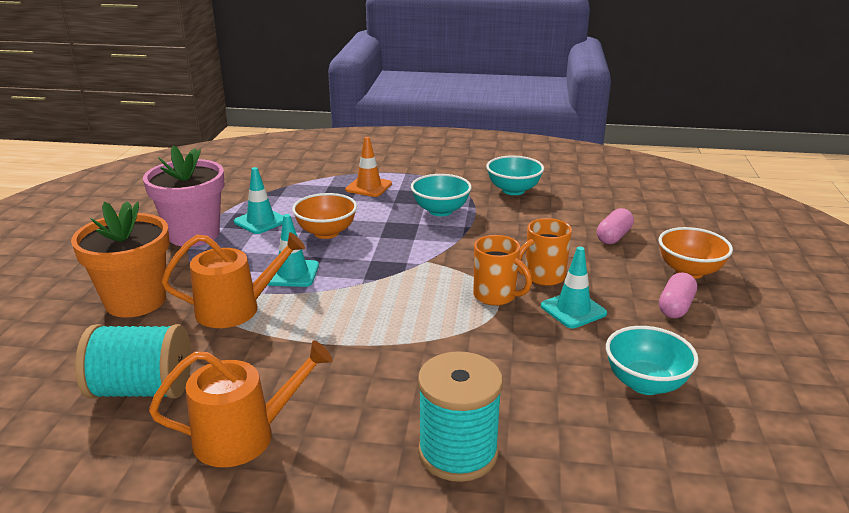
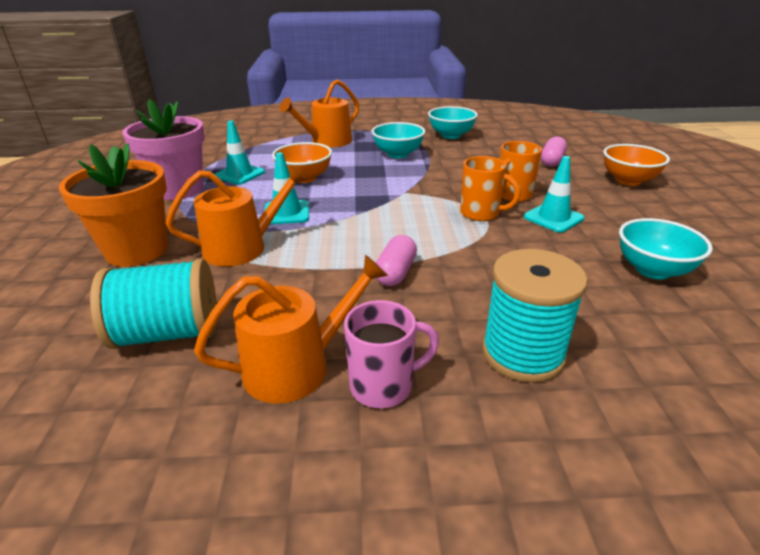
camera: 10 degrees left, 5 degrees up
orange traffic cone [345,137,392,197] -> orange watering can [280,79,359,148]
pink capsule [659,273,697,318] -> pink capsule moved to [376,235,417,286]
none -> pink mug [344,300,439,408]

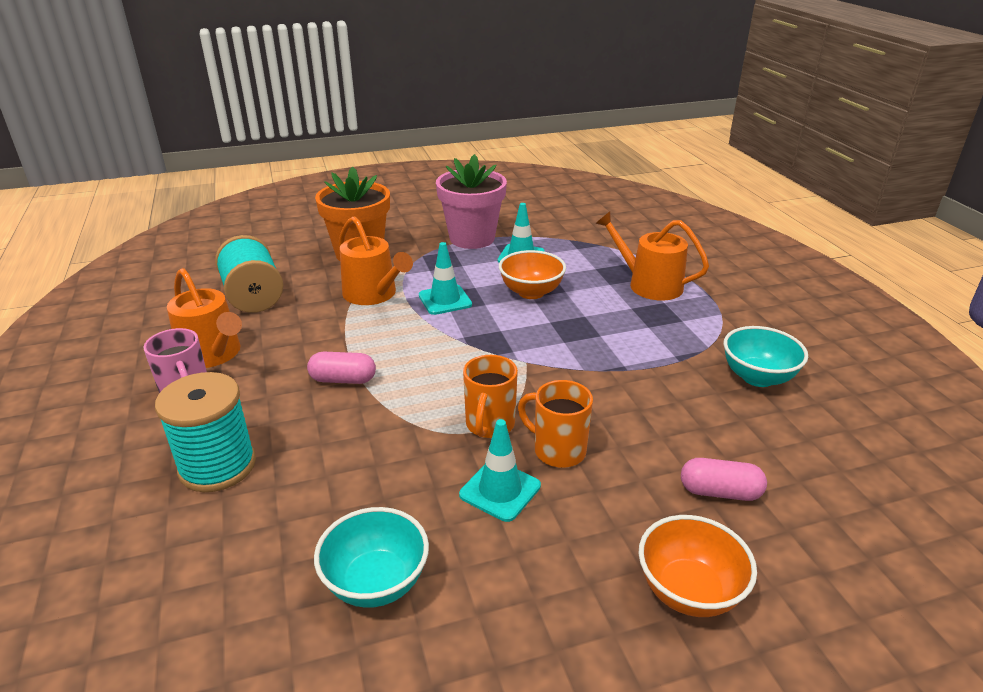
camera: 75 degrees right, 0 degrees up
turquoise bowl [372,122,426,158] -> none

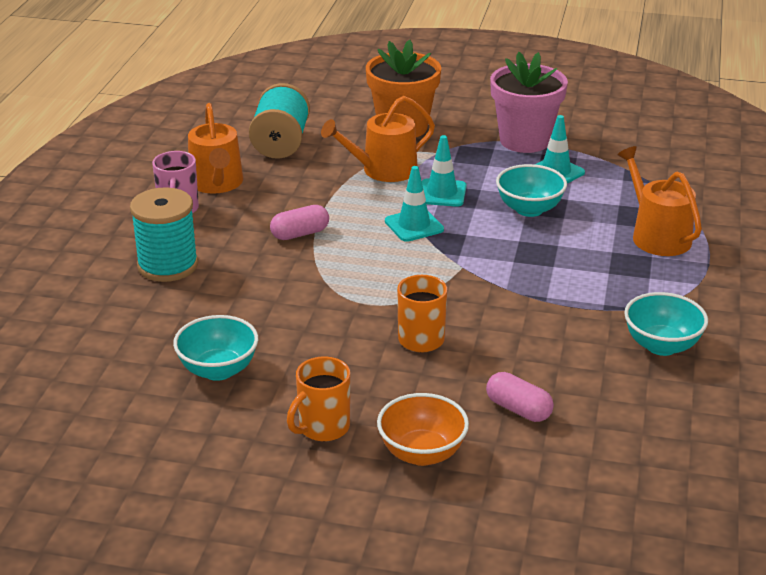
camera: 30 degrees right, 0 degrees up
pink capsule [307,352,376,384] -> pink capsule turned 60 degrees counterclockwise [270,205,329,240]
orange watering can [339,216,413,305] -> orange watering can turned 75 degrees clockwise [321,96,435,182]
turquoise traffic cone [459,419,541,522] -> turquoise traffic cone moved to [385,166,444,242]
orange mug [463,355,518,438] -> orange mug moved to [287,357,350,441]
orange bowl [499,250,566,299] -> turquoise bowl [496,164,567,217]

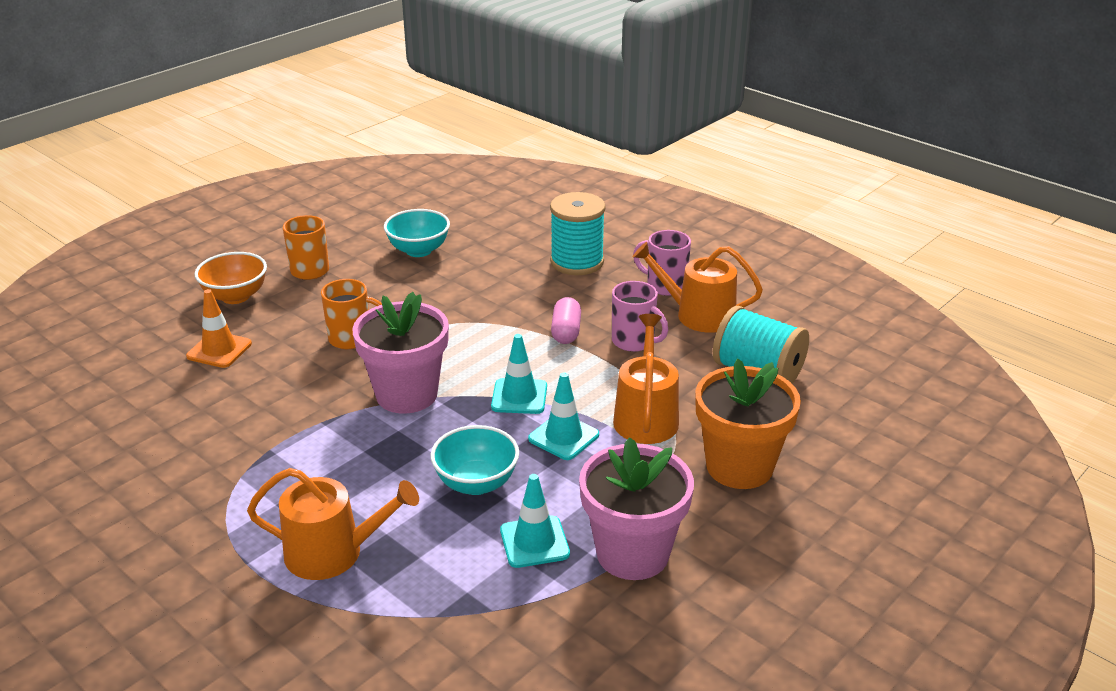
camera: 120 degrees right, 0 degrees up
pink capsule [486,372,554,422] -> orange traffic cone [186,289,252,368]
turquoise bowl [624,292,708,356] -> none
none -> pink flower pot [352,292,449,414]
none -> pink mug [612,281,668,352]

